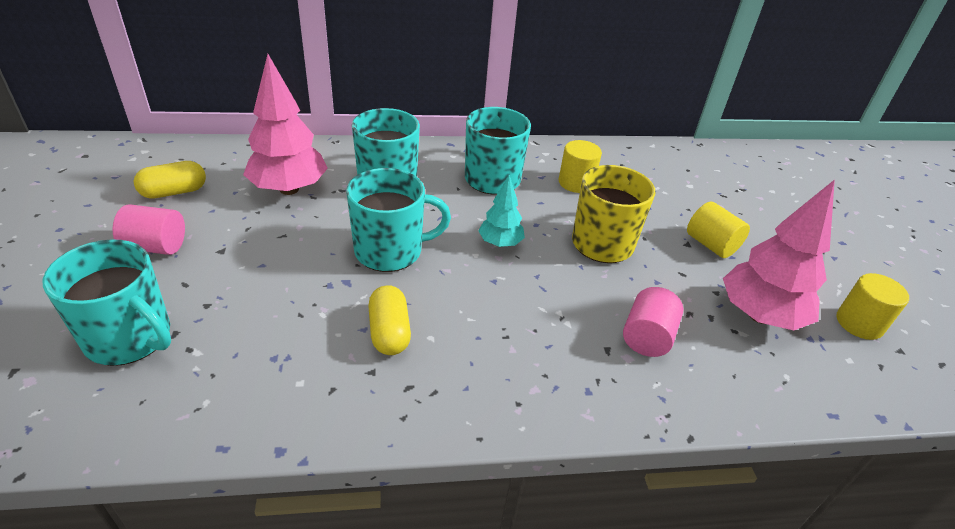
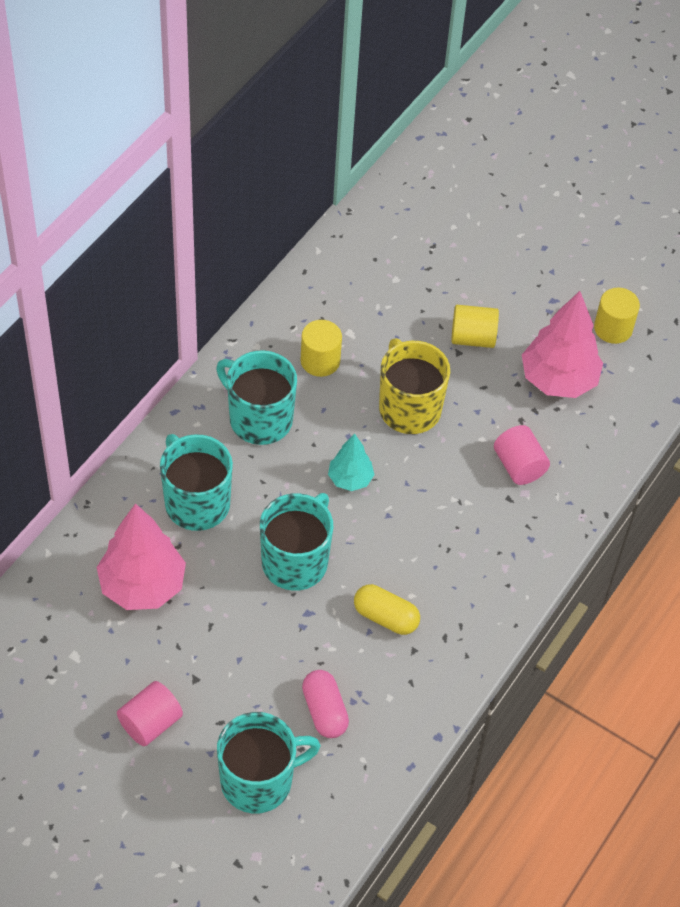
camera: 50 degrees left, 15 degrees up
yellow capsule [134,161,206,199] -> none
none -> pink capsule [302,670,349,738]

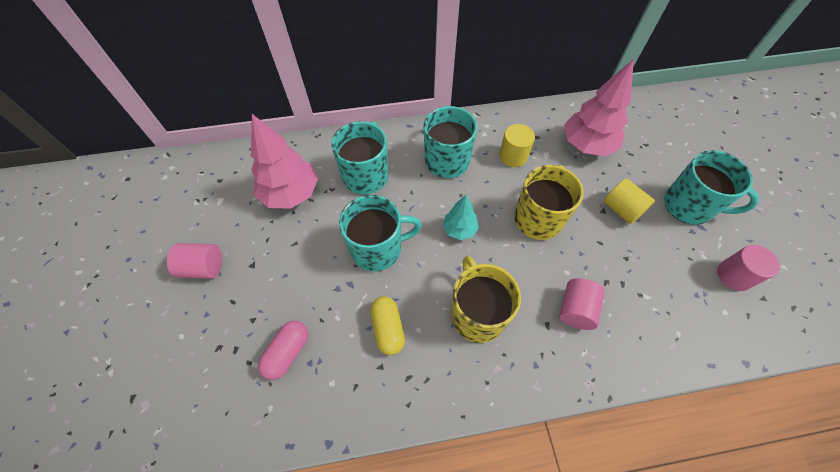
camera: 50 degrees right, 5 degrees up
turquoise mug [217,712,321,813] -> turquoise mug moved to [664,150,759,225]
pink tree [522,291,603,398] -> pink tree moved to [564,59,634,156]
yellow cylinder [594,288,640,344] -> pink cylinder [717,245,780,291]
none -> yellow mug [451,256,521,343]

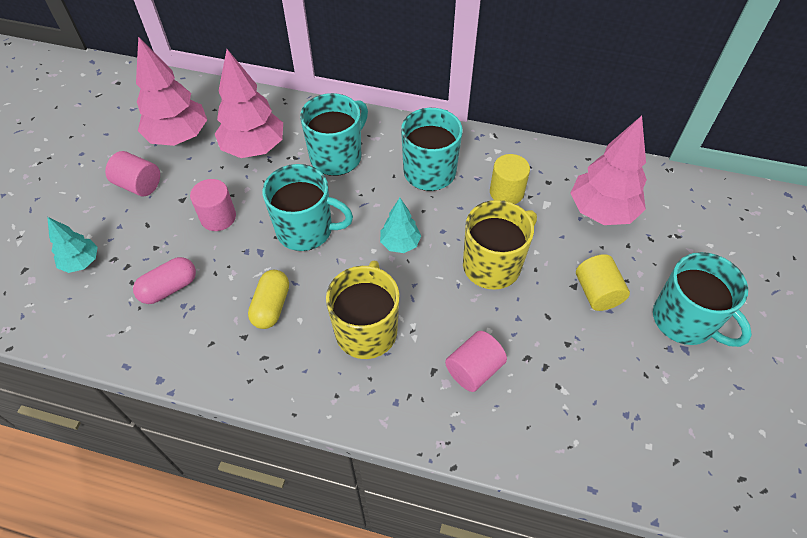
camera: 25 degrees right, 5 degrees down
pink cylinder [717,245,780,291] -> pink cylinder moved to [190,179,236,231]
none -> turquoise tree [47,217,98,273]
none -> pink tree [136,37,207,146]

